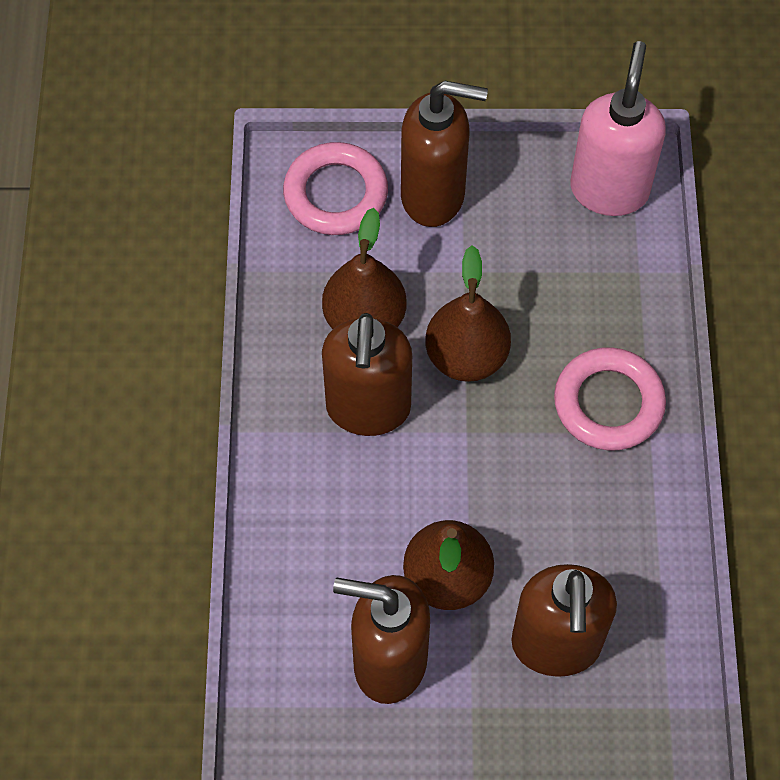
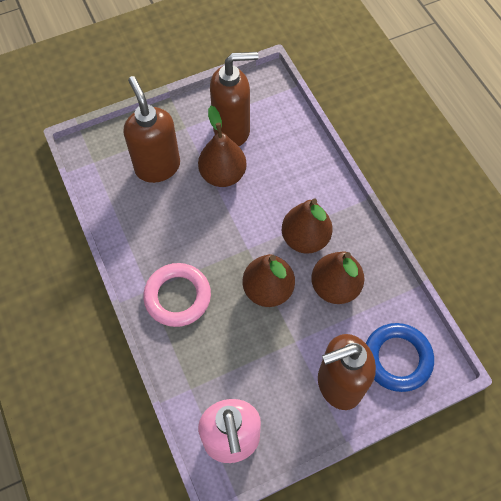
camera: 155 degrees right, 0 degrees up
pink ring [283,142,388,235] -> blue ring [366,323,434,392]
brown soap dispenser [322,313,412,436] -> brown pear [282,199,333,253]

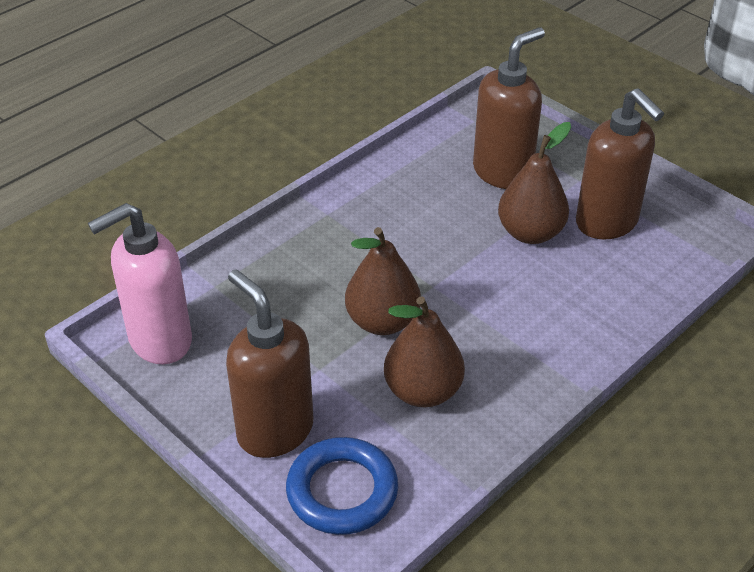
camera: 70 degrees right, 20 degrees down
pink ring [143,263,211,327] -> none
brown pear [282,199,333,253] -> none

